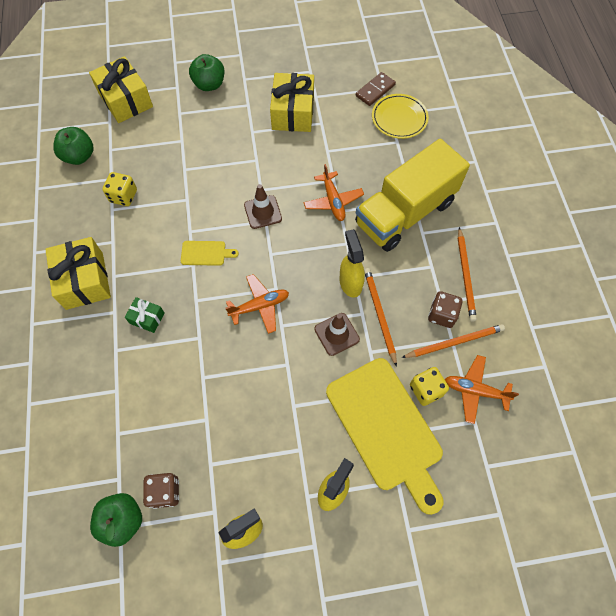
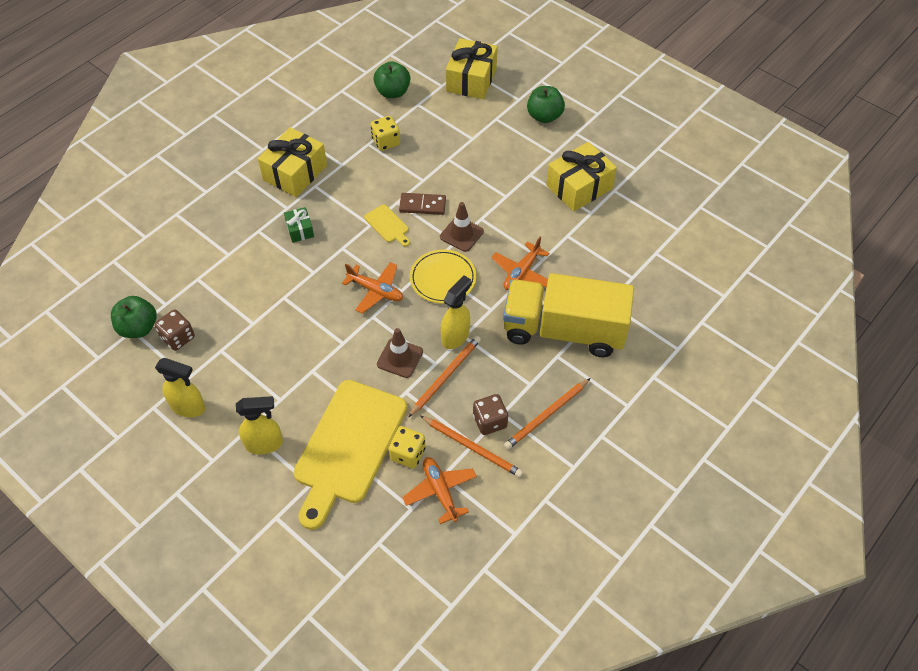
camera: 50 degrees right, 10 degrees down
brown domino [356,72,396,106] -> brown domino moved to [399,193,446,215]
yellow plate [372,94,429,139] -> yellow plate moved to [410,249,476,304]

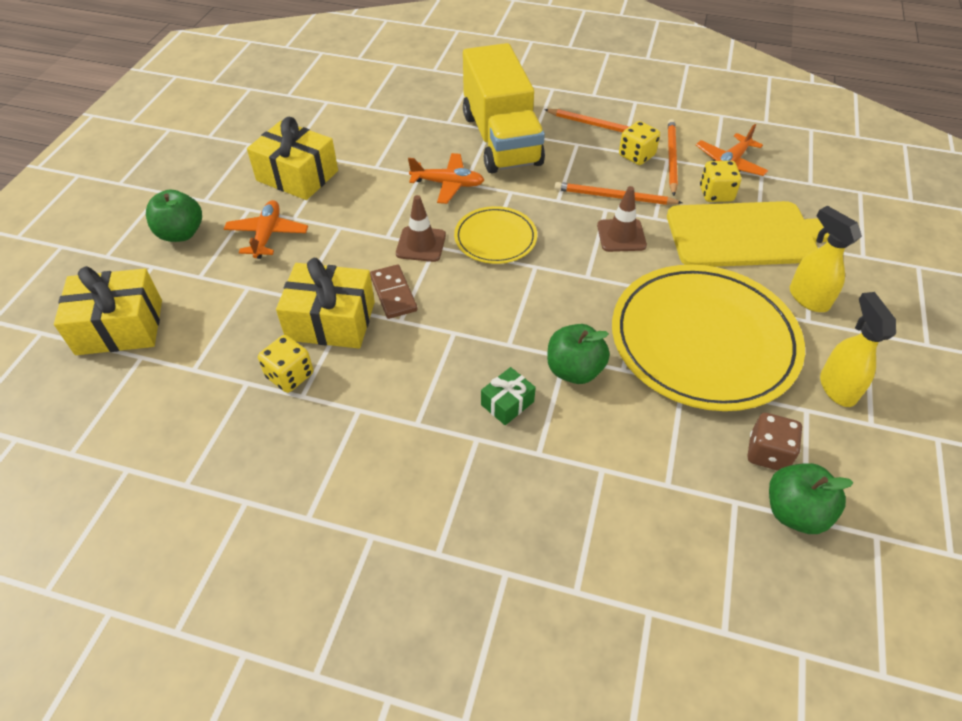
camera: 115 degrees left, 5 degrees down
yellow gift [258,127,327,197] -> yellow gift moved to [276,258,375,348]
orange plane [342,262,403,314] -> orange plane moved to [224,200,308,259]
yellow cutting board [364,205,410,246] -> none
green apple [373,61,410,98] -> green apple moved to [547,324,610,384]
yellow spray bottle [441,275,471,349] -> none
brown dice [473,394,508,435] -> yellow dice [619,121,660,165]
none -> yellow plate [612,265,805,411]

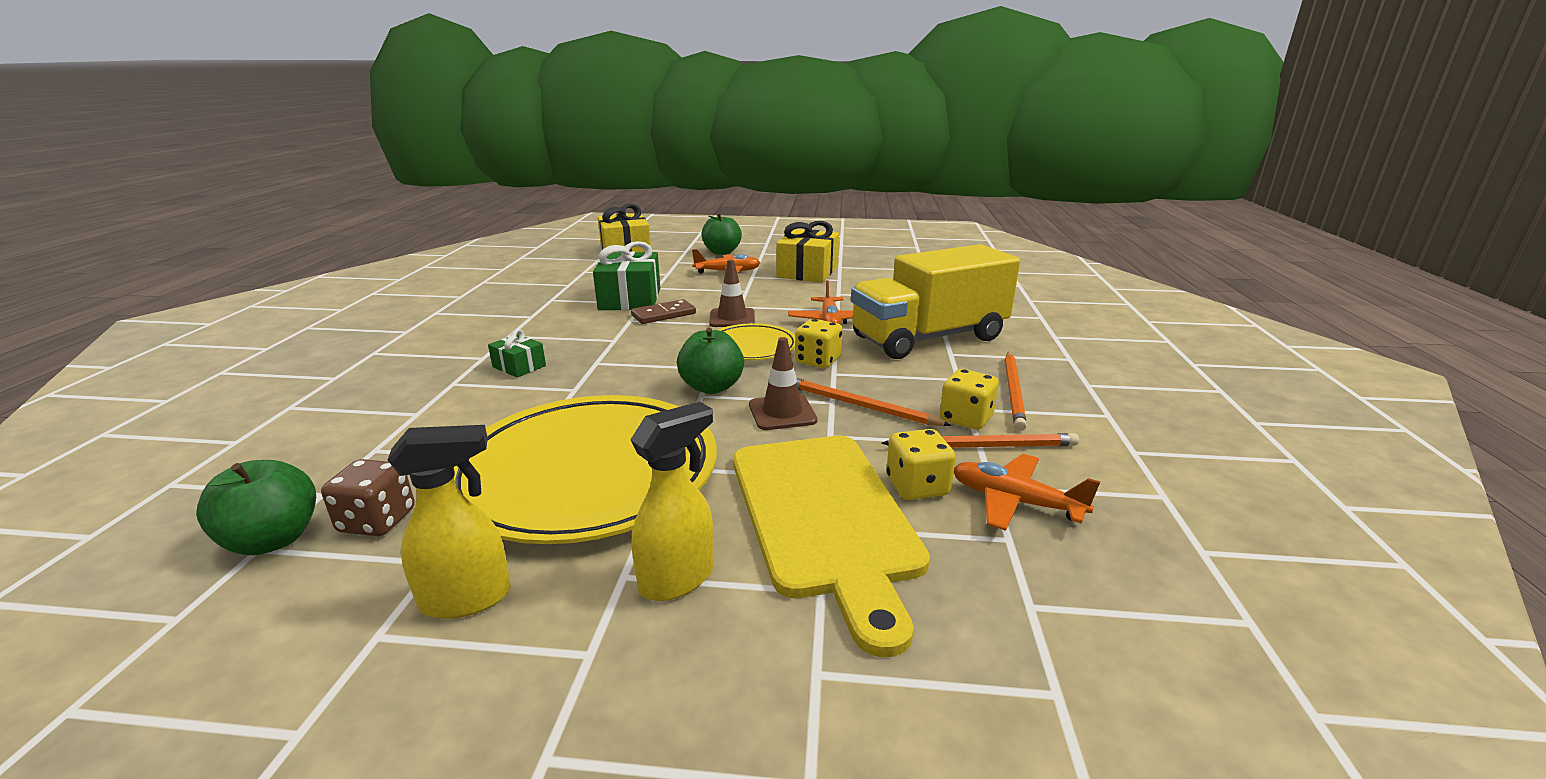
camera: 80 degrees right, 25 degrees down
yellow dice [258,335,313,393] -> yellow dice moved to [795,319,842,368]
yellow gift [276,258,375,348] -> green gift [593,241,660,310]
green apple [547,324,610,384] -> green apple moved to [677,328,744,394]
orange pencil [554,182,683,205] -> orange pencil turned 60 degrees counterclockwise [796,378,951,426]

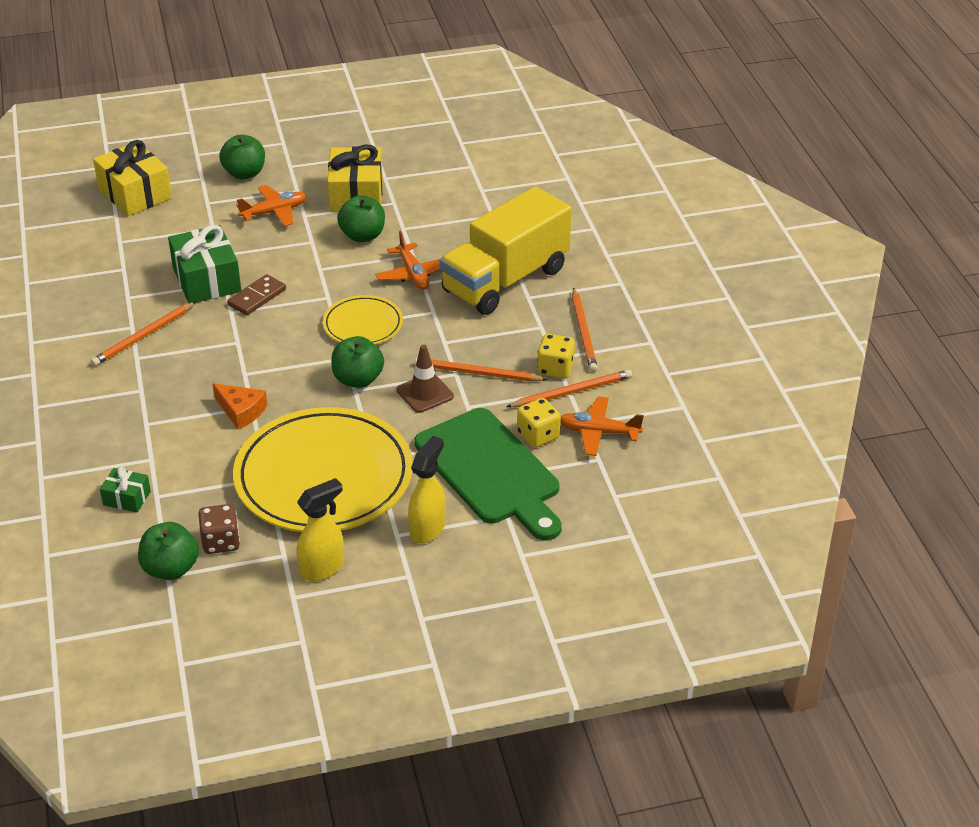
camera: 20 degrees left, 15 degrees up
green gift [488,329,546,378] -> green gift moved to [100,467,151,513]
brown traffic cone [709,259,755,327] -> none
yellow cutting board [733,436,930,657] -> green cutting board [415,408,562,540]
yellow dice [795,319,842,368] -> none
none -> orange pencil [91,302,196,366]
none -> orange cheese [212,383,267,429]
none -> green apple [337,195,385,242]

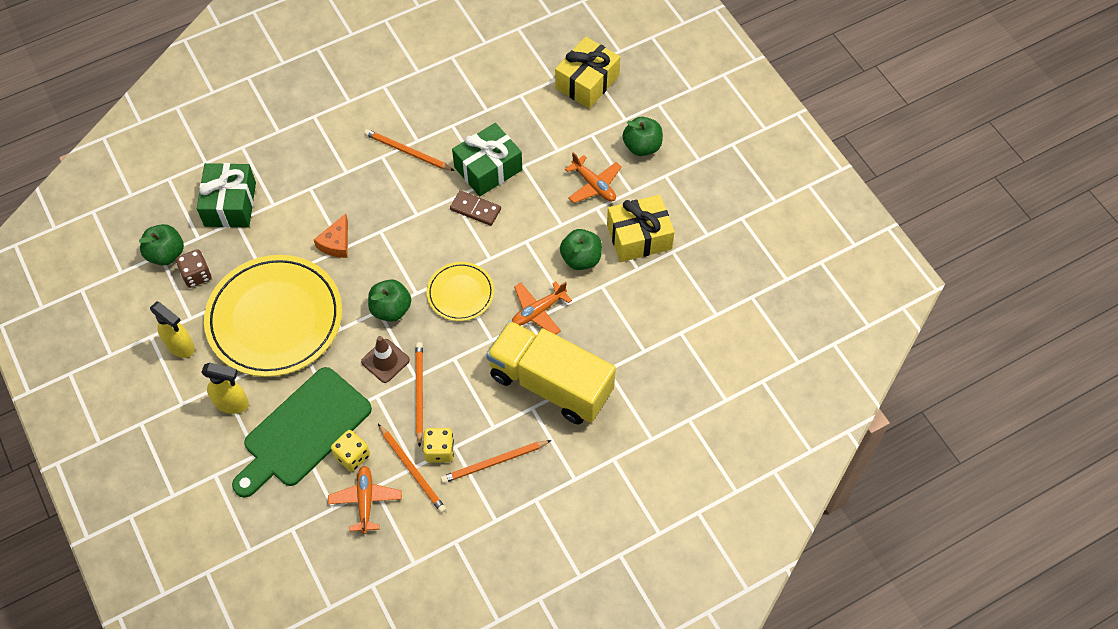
camera: 75 degrees right, 20 degrees up
green gift [100,467,151,513] -> green gift [197,163,256,228], size x1.98

